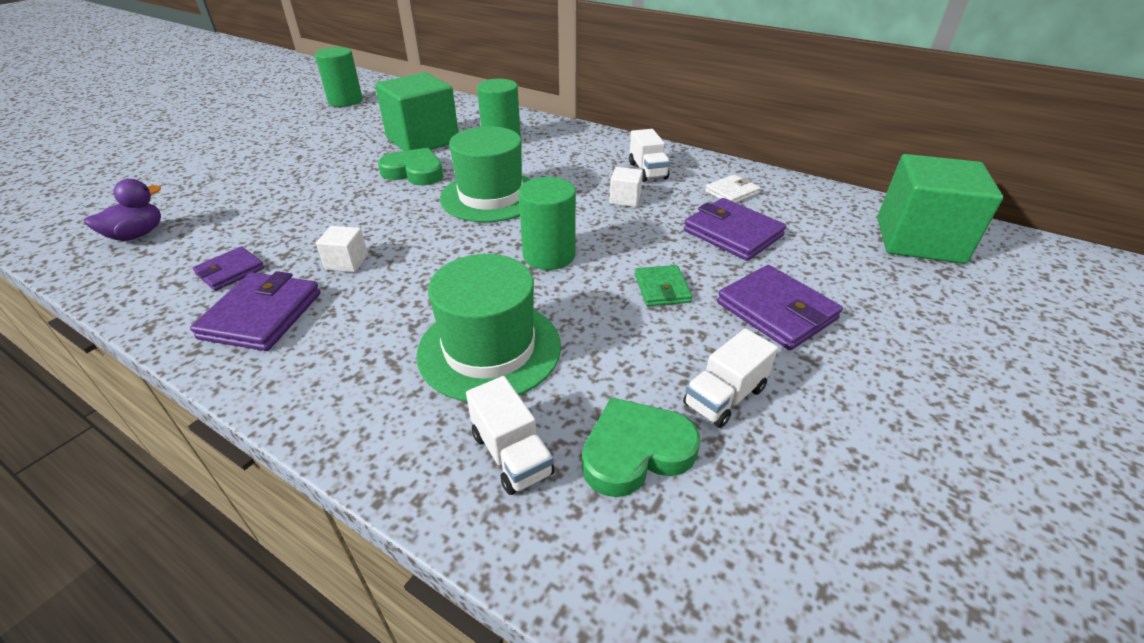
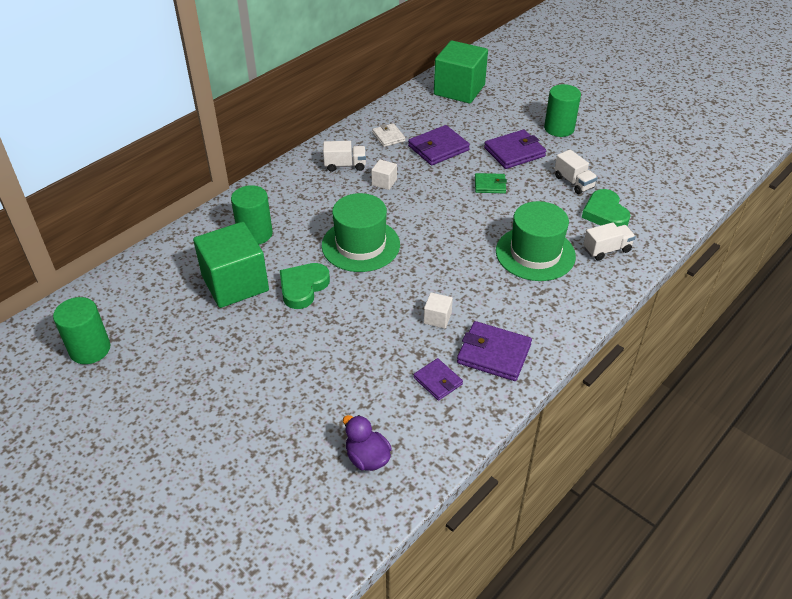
camera: 80 degrees left, 5 degrees up
green cylinder [518,177,576,270] -> green cylinder moved to [544,84,581,137]

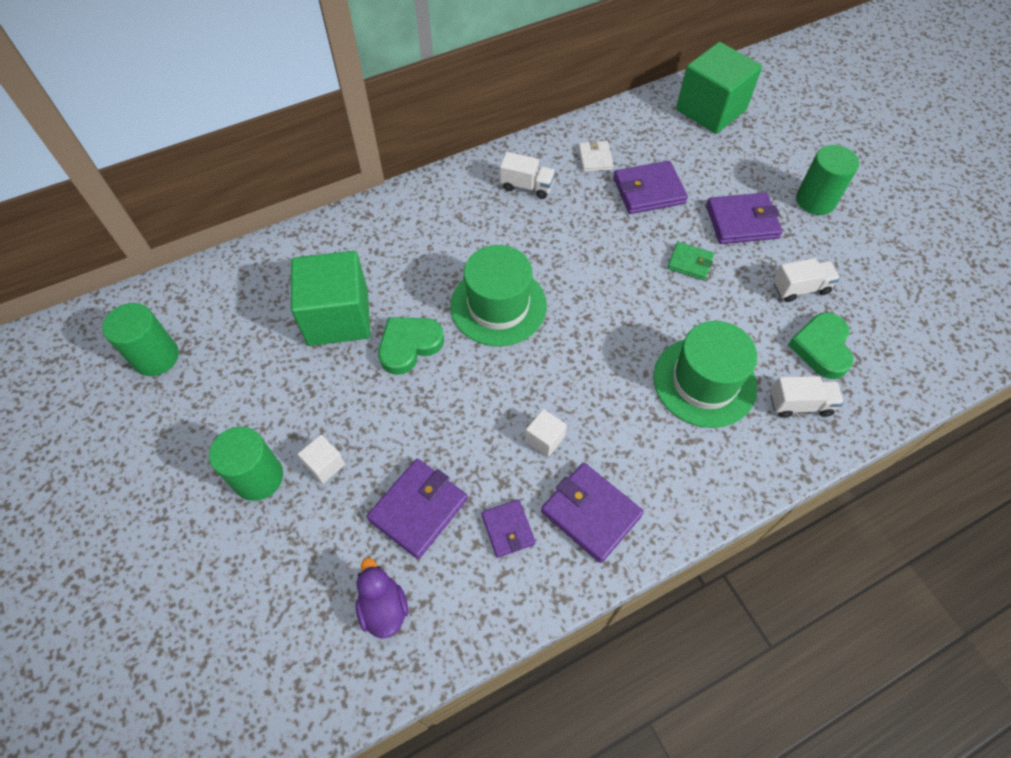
camera: 20 degrees right, 15 degrees up
green cylinder [231,185,273,245] -> green cylinder moved to [209,427,283,501]
white cube [371,159,397,190] -> white cube moved to [298,435,345,484]
white truck [555,150,598,194] -> white truck turned 90 degrees counterclockwise [773,258,840,302]
none -> purple wallet [367,459,468,559]

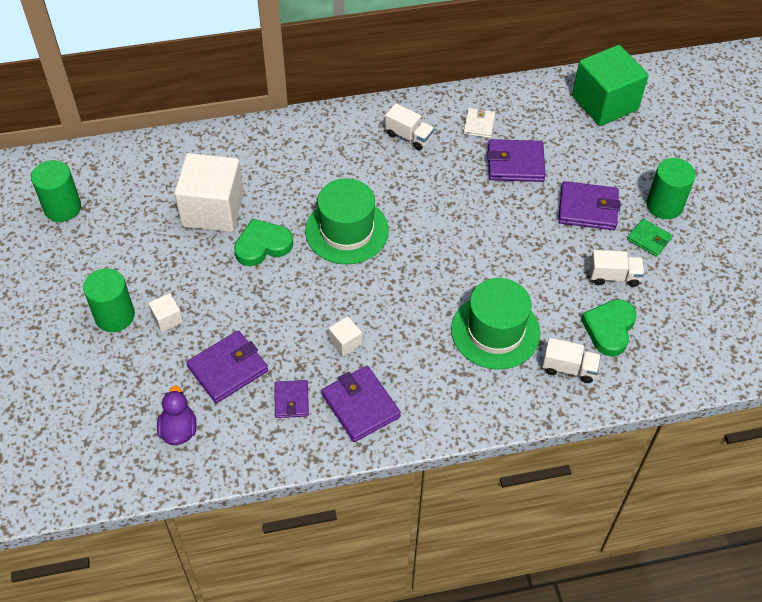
camera: 15 degrees right, 5 degrees down
green cube [291,251,371,346] -> white cube [174,153,244,232]
green wallet [667,242,714,280] -> green wallet moved to [627,219,673,257]

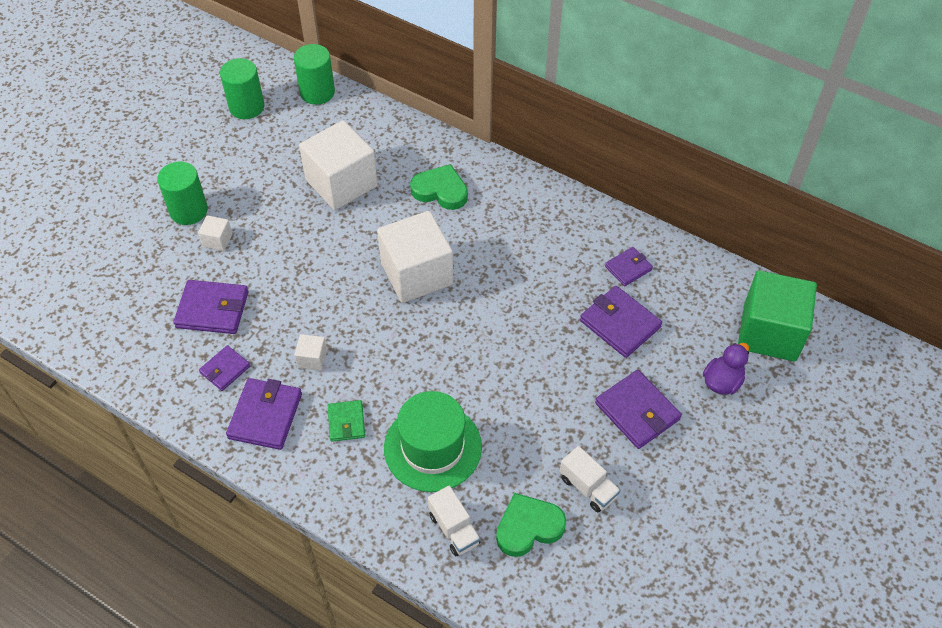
camera: 45 degrees right, 0 degrees up
purple duck [157,385,197,445] -> purple duck moved to [703,343,749,395]
green heart [234,219,293,266] -> green heart moved to [410,164,468,210]
green hat [305,178,389,264] -> white cube [377,211,453,303]
white truck [385,103,434,150] -> none
white wallet [463,108,495,138] -> purple wallet [605,247,653,286]
green wallet [627,219,673,257] -> green wallet moved to [328,400,365,442]
green cylinder [646,158,696,219] -> green cylinder moved to [294,44,335,105]

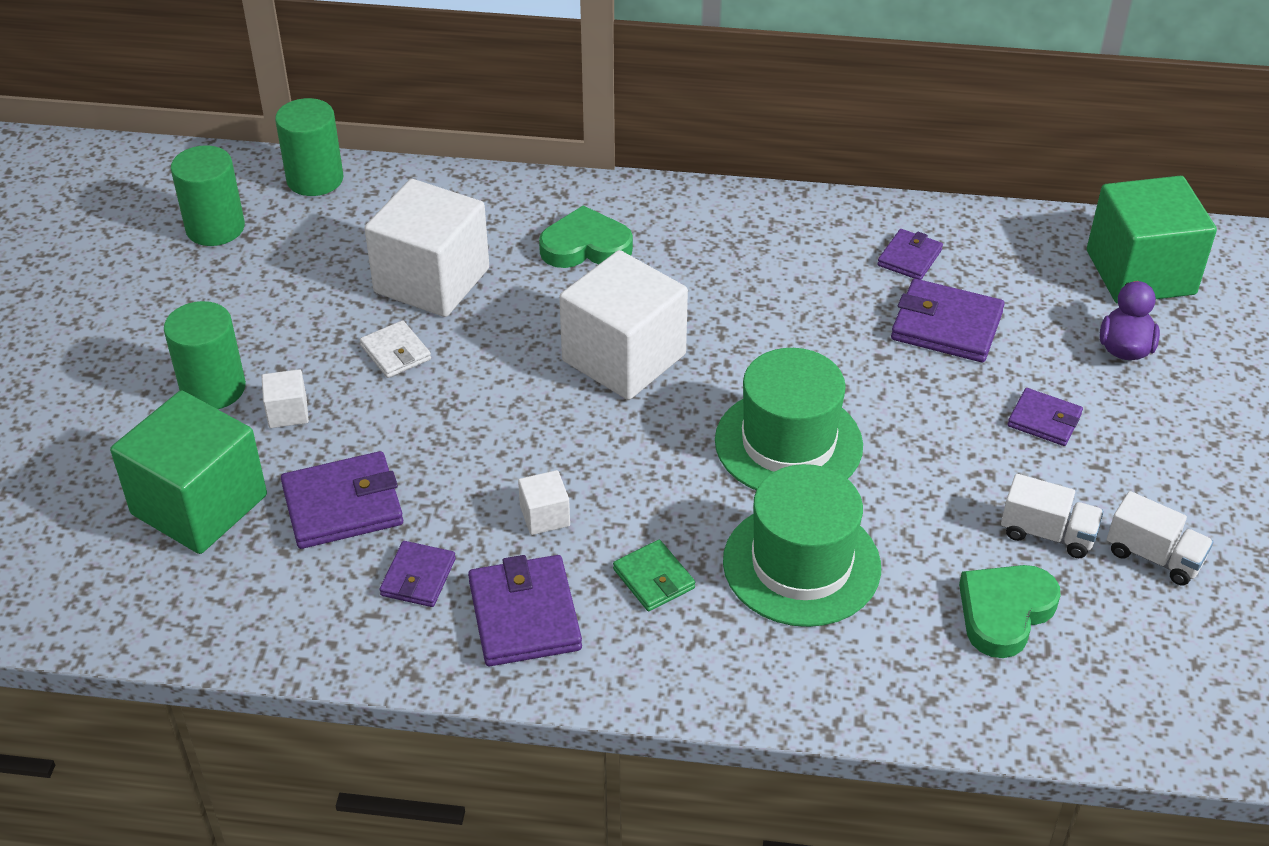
camera: 25 degrees left, 10 degrees down
white truck [428,486,480,556] -> white truck moved to [1107,491,1214,585]
purple wallet [595,370,682,449] -> purple wallet [1008,388,1083,446], size x0.60
none -> green cube [110,390,267,554]
none -> white wallet [360,320,431,378]
none -> green hat [715,348,863,490]

